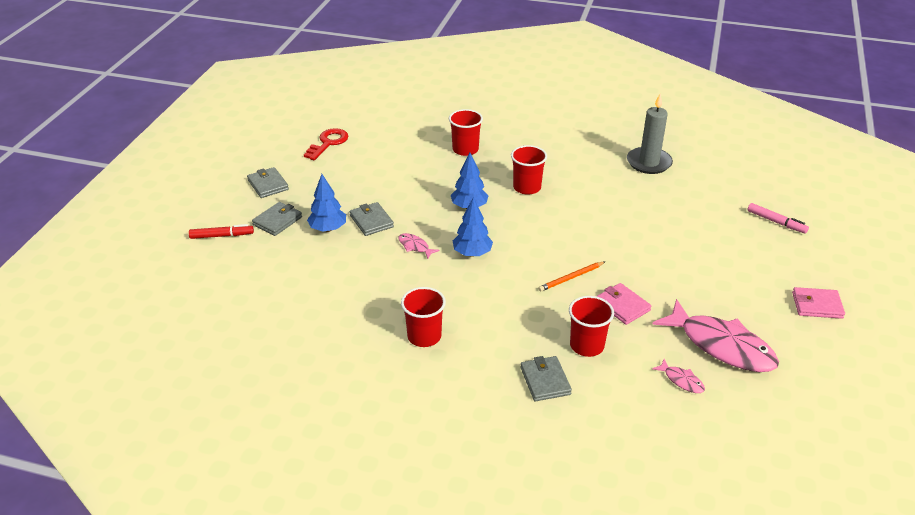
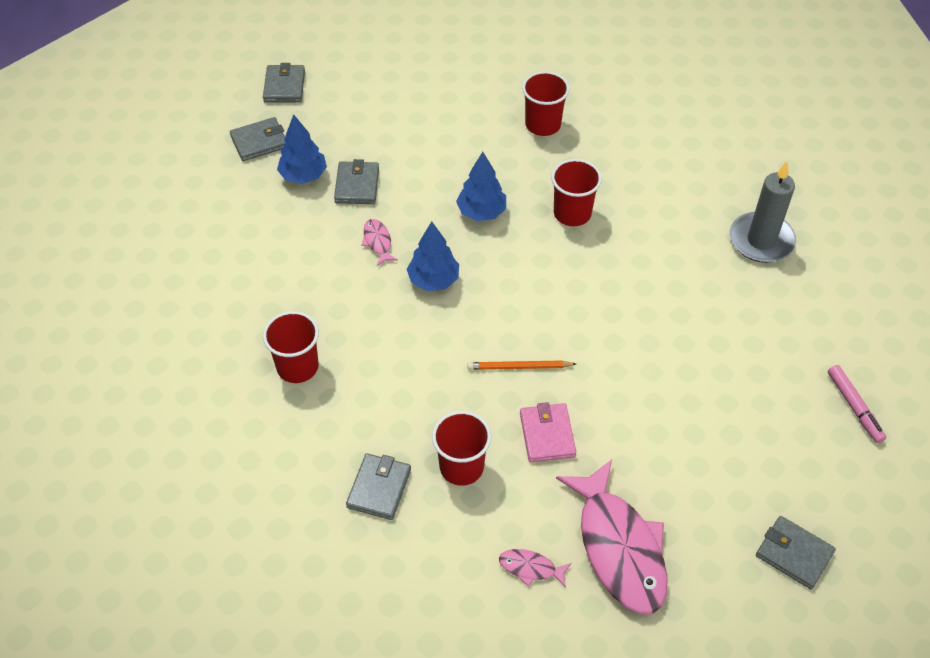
camera: 30 degrees right, 15 degrees up
red marker [189,224,254,239] -> none
red key [304,128,348,161] -> none
pink fish [652,359,705,393] -> pink fish turned 120 degrees clockwise [499,549,571,588]
pink wallet [792,287,845,319] -> grey wallet [756,516,836,589]

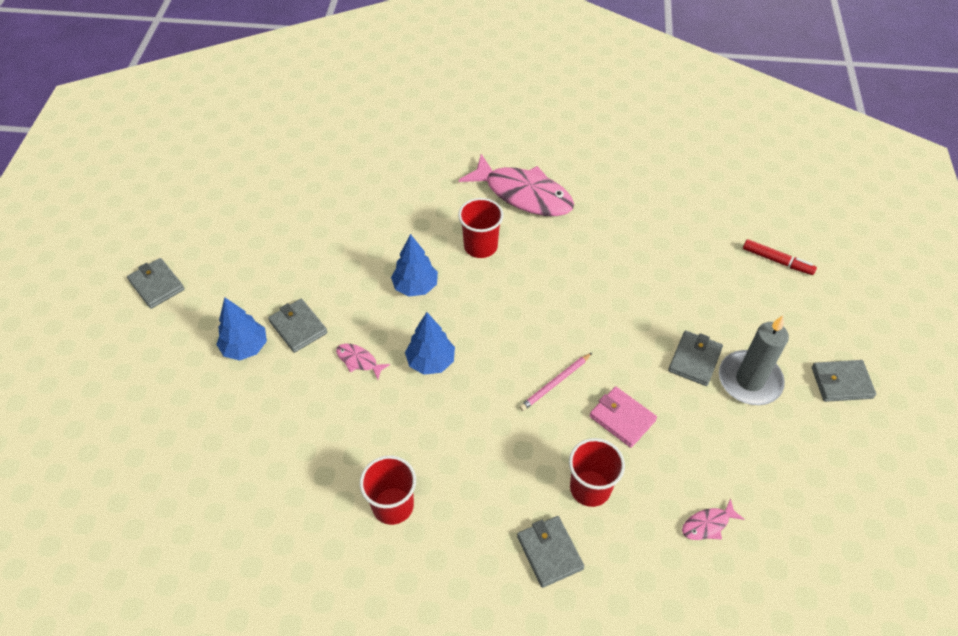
camera: 40 degrees left, 0 degrees up
grey wallet [230,117,286,161] -> grey wallet moved to [668,330,723,386]
orange pencil [467,360,576,370] -> pink pencil [519,353,592,411]
red cup [522,71,570,136] -> none
pink fish [556,459,668,614] -> pink fish moved to [459,154,574,216]
grey candle [730,162,796,263] -> grey candle moved to [719,315,789,405]
pink marker [828,365,886,443] -> red marker [743,239,817,275]

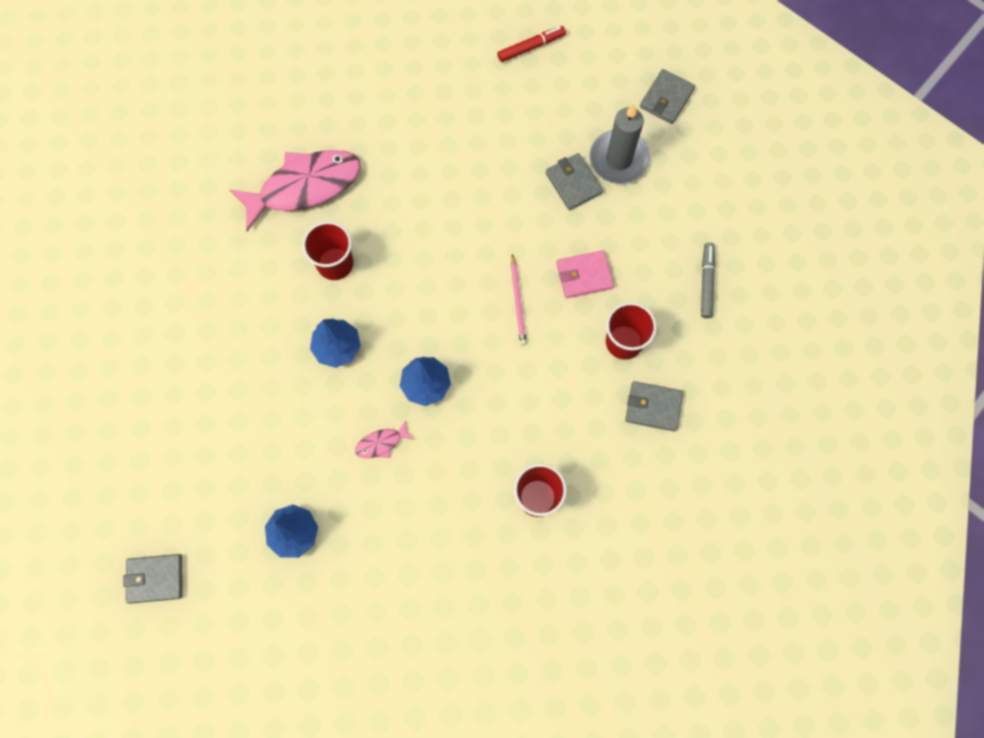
camera: 55 degrees left, 20 degrees up
grey wallet [268,299,327,353] -> none
pink fish [682,499,745,540] -> grey marker [701,243,715,318]

